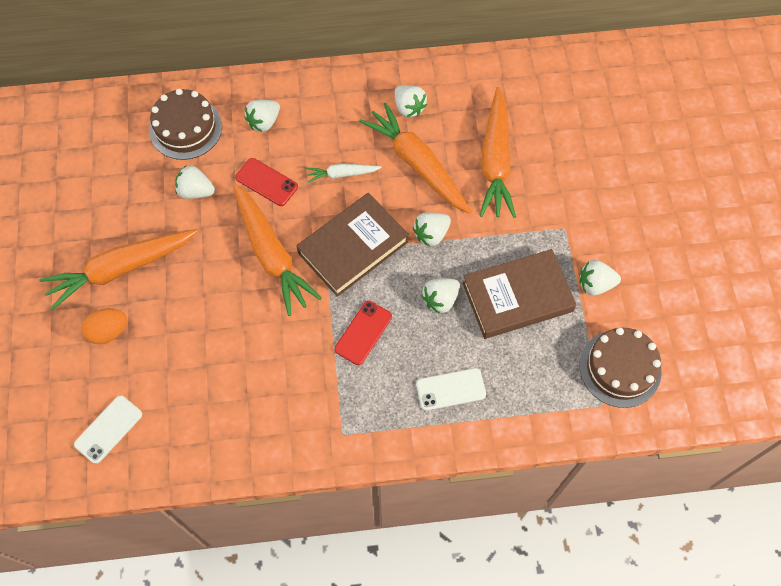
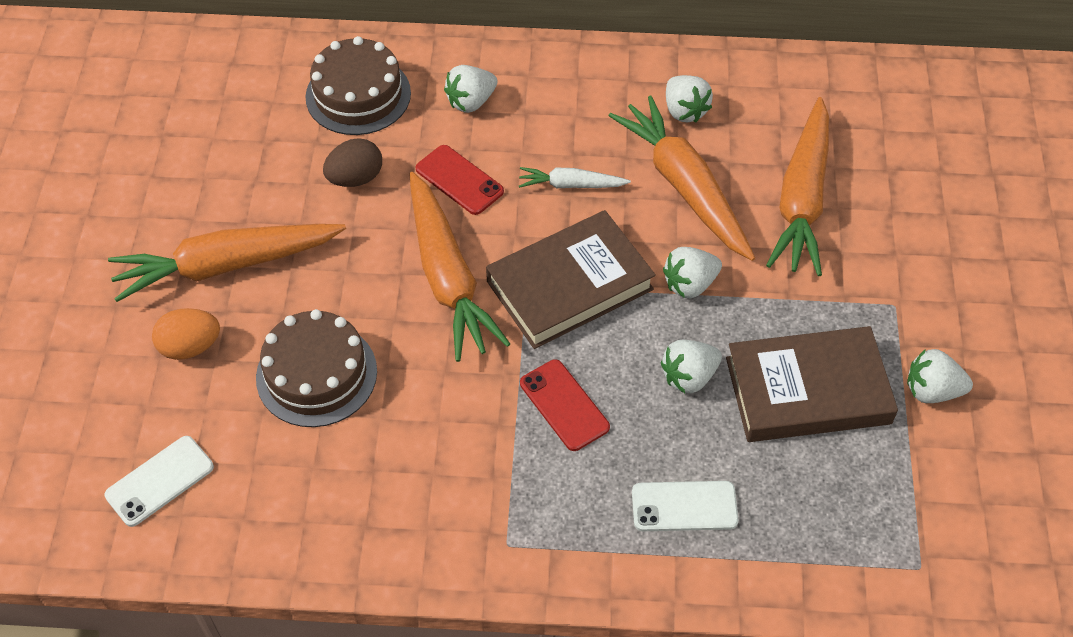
camera: 10 degrees right, 10 degrees down
white strawberry [175,166,215,199] -> brown egg [323,138,382,187]
red phone [334,301,392,365] -> red phone turned 75 degrees counterclockwise [520,359,610,451]
brown cake [580,328,662,408] -> brown cake moved to [256,309,377,427]

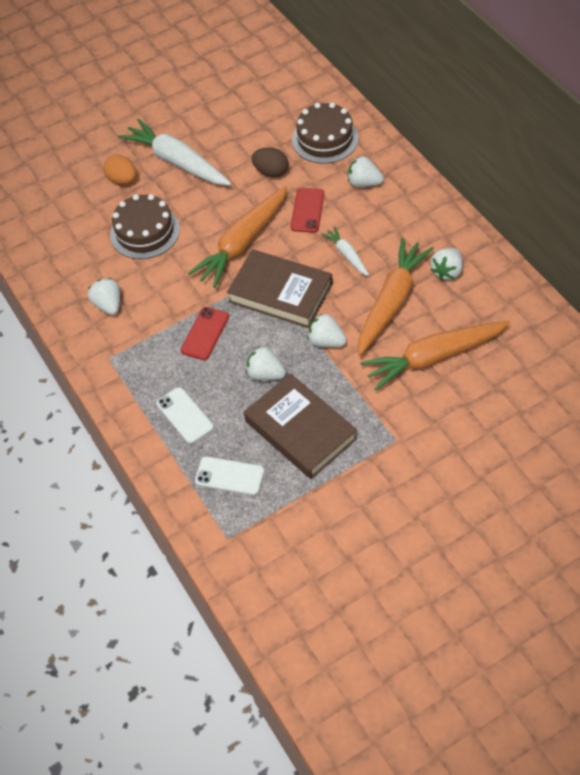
camera: 60 degrees right, 0 degrees up
white phone [105,436,214,527] -> white phone moved to [195,457,264,495]
orange carrot [108,224,346,302] -> white carrot [118,118,232,186]
white strawberry [907,349,973,403] -> white strawberry moved to [88,278,120,315]

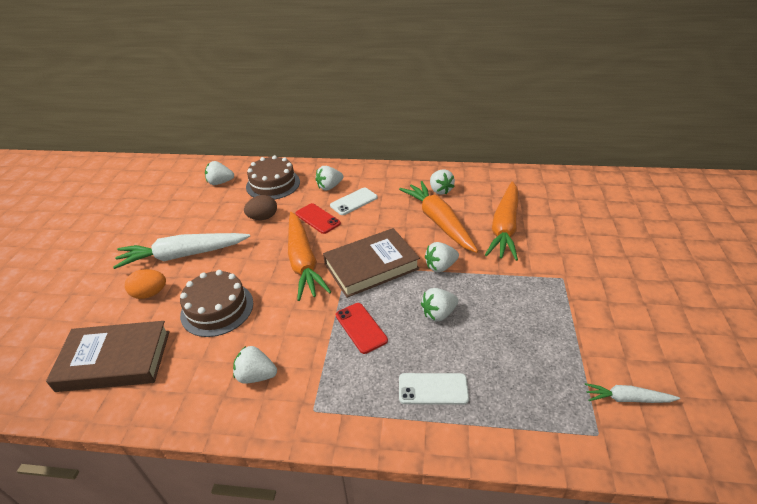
camera: 55 degrees left, 15 degrees down
white phone [195,457,264,495] -> white phone moved to [330,187,377,215]
brown book [244,373,358,479] -> brown book moved to [46,321,170,392]
white carrot [321,226,369,276] -> white carrot moved to [585,383,680,403]
none -> white strawberry [205,161,234,185]

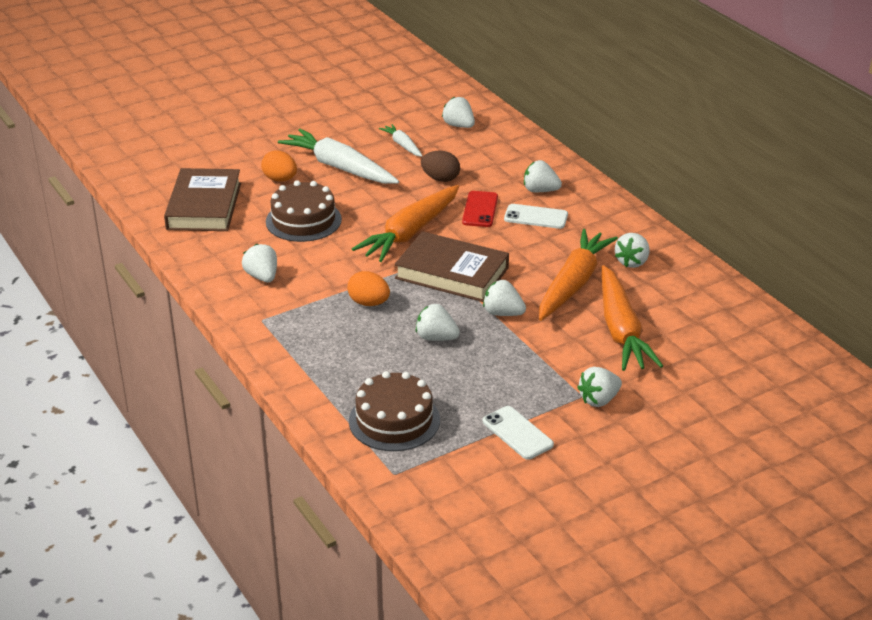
camera: 50 degrees right, 5 degrees down
brown book [46,321,170,392] -> brown book turned 45 degrees clockwise [164,168,241,231]
brown cake [246,155,300,200] -> brown cake moved to [349,371,440,451]
red phone [336,303,388,354] -> orange egg [347,271,390,306]
white phone [399,373,469,405] -> white phone moved to [483,406,554,460]
orange carrot [485,181,518,261] -> orange carrot turned 75 degrees counterclockwise [601,265,663,371]
white carrot [585,383,680,403] -> white carrot moved to [379,124,422,157]
none -> white strawberry [577,367,622,407]

